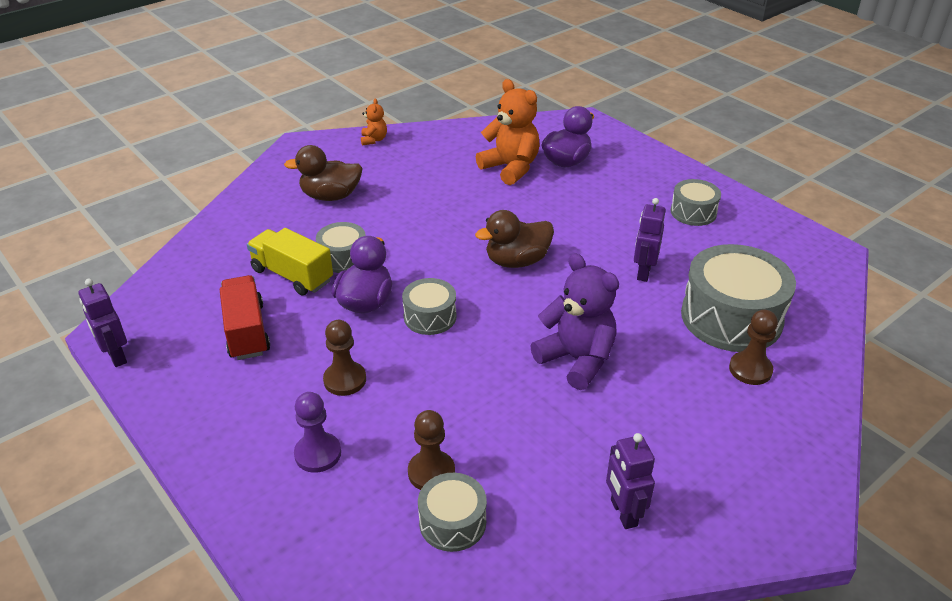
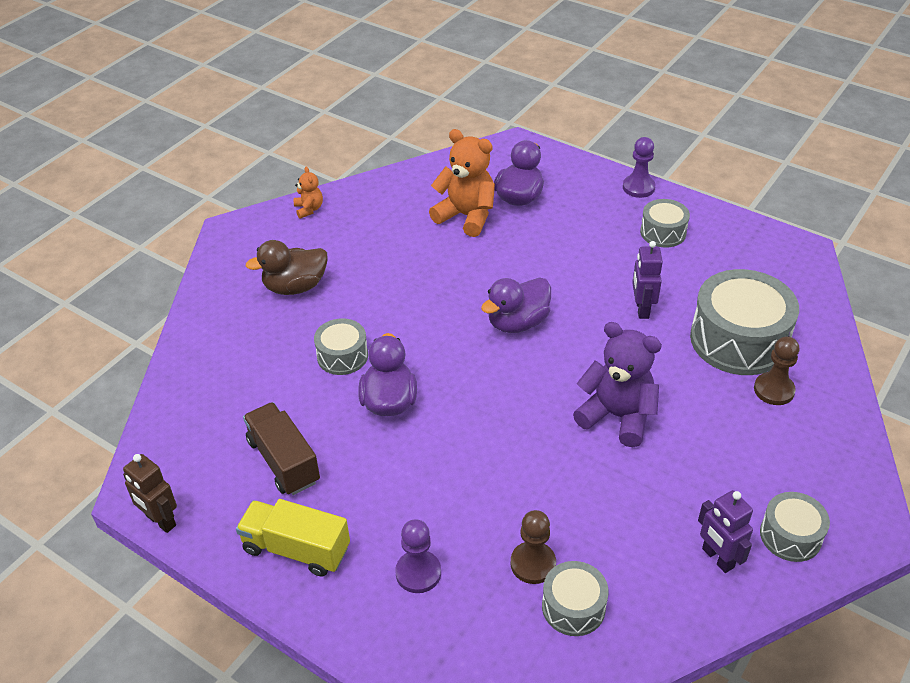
camera: 15 degrees left, 5 degrees up
purple robot [78,279,127,367] -> brown robot [123,454,177,533]
red truck [220,275,270,360] -> brown truck [243,402,320,495]
yellow truck [247,228,333,295] -> yellow truck moved to [236,499,350,577]
brown pawn [323,320,366,396] -> none
grey drum [402,278,456,335] -> grey drum moved to [760,492,830,562]
brown duck [475,210,554,268] -> purple duck [481,277,551,333]
none -> purple pawn [623,137,655,198]

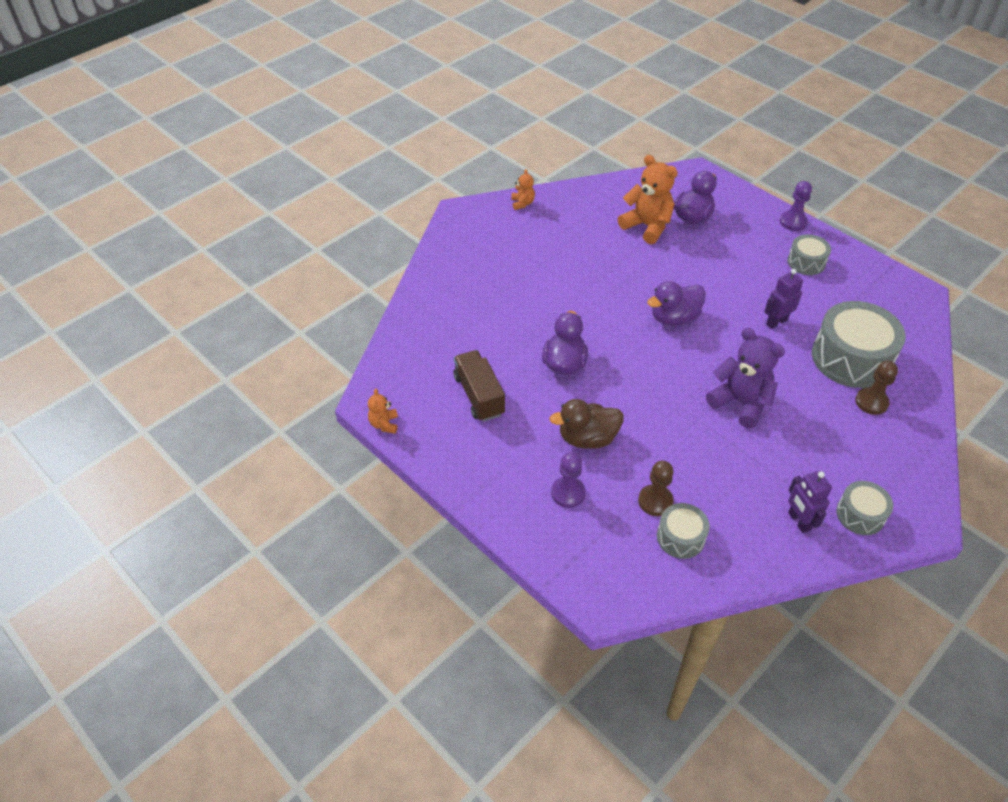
camera: 10 degrees right, 5 degrees up
brown robot [123,454,177,533] -> orange teddy bear [368,388,398,434]
yellow truck [236,499,350,577] -> none
brown duck [246,240,328,295] -> brown duck moved to [549,399,624,449]
grey drum [314,318,368,375] -> none
purple robot [632,241,663,319] -> purple robot turned 45 degrees clockwise [764,269,803,329]

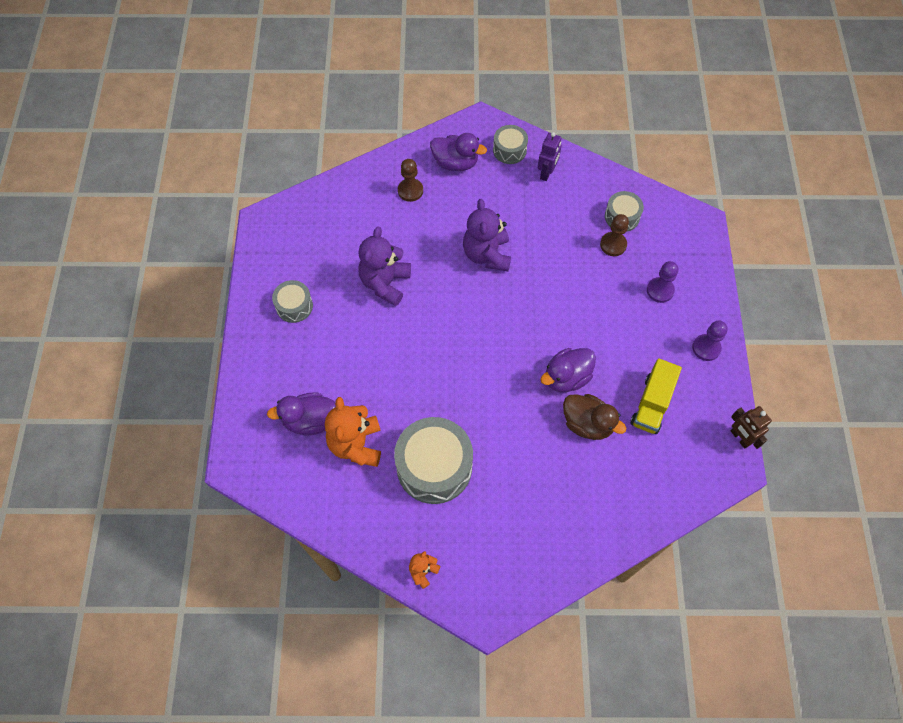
camera: 135 degrees left, 15 degrees up
orange teddy bear [368,388,398,434] -> brown robot [731,406,772,449]
brown truck [453,350,505,422] -> yellow truck [630,358,682,434]
brown duck [549,399,624,449] -> brown duck moved to [563,394,626,440]
purple duck [647,281,706,326] -> purple duck moved to [430,133,487,171]
purple robot [764,269,803,329] -> purple teddy bear [358,227,411,306]
purple pawn [780,181,812,231] -> purple pawn moved to [692,321,728,361]
grey drum [812,301,906,388] -> grey drum moved to [394,417,473,504]

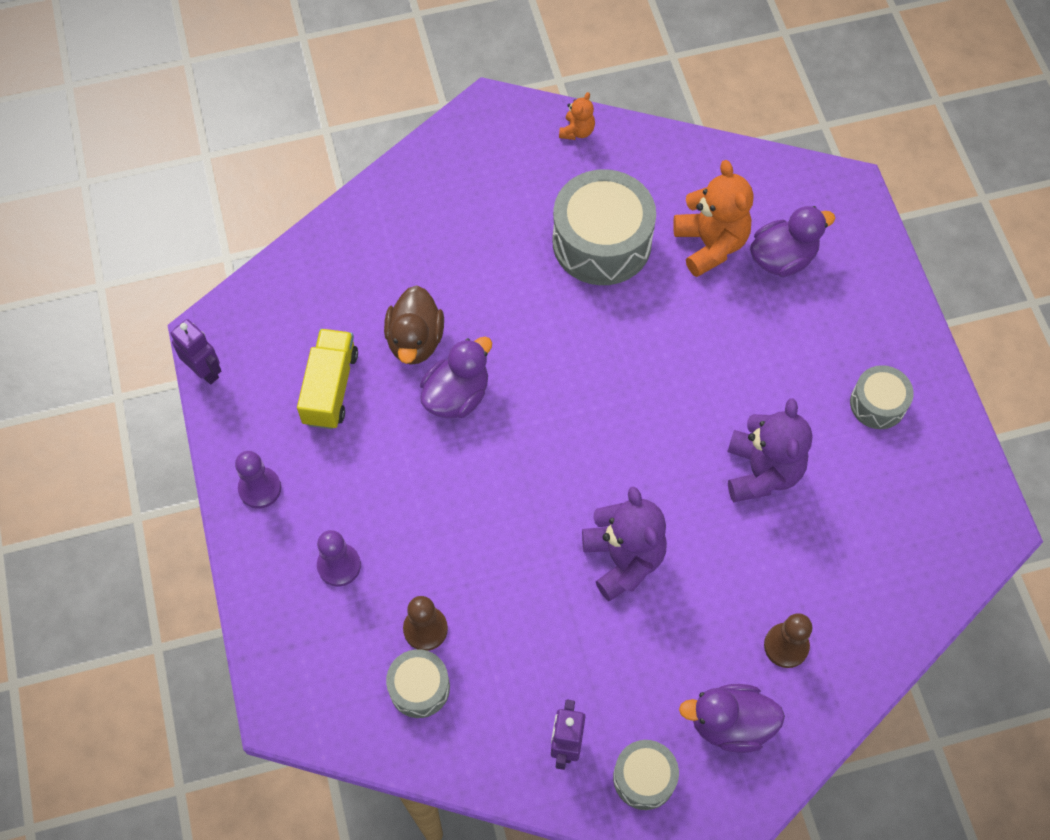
camera: 165 degrees right, 0 degrees up
brown duck [563,394,626,440] -> brown duck turned 105 degrees counterclockwise [384,285,444,365]
brown robot [731,406,772,449] -> purple robot [171,319,221,385]

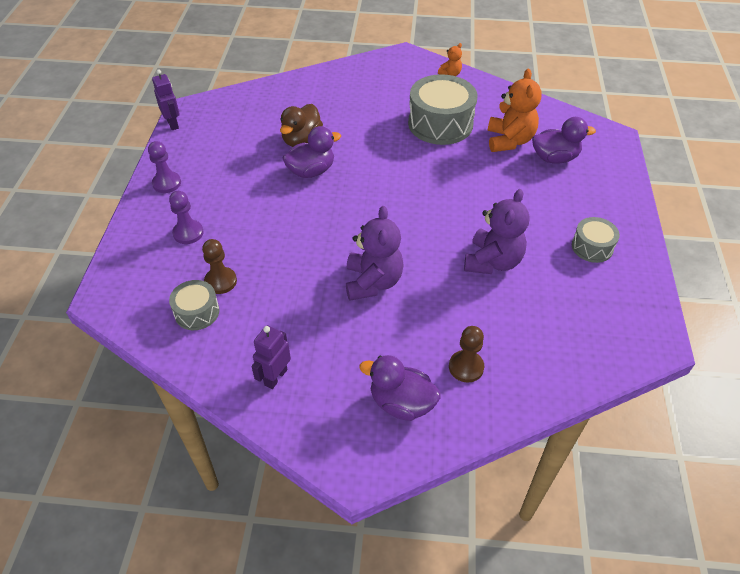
camera: 20 degrees right, 15 degrees down
yellow truck [297,329,358,429] -> none
grey drum [613,740,679,810] -> none

